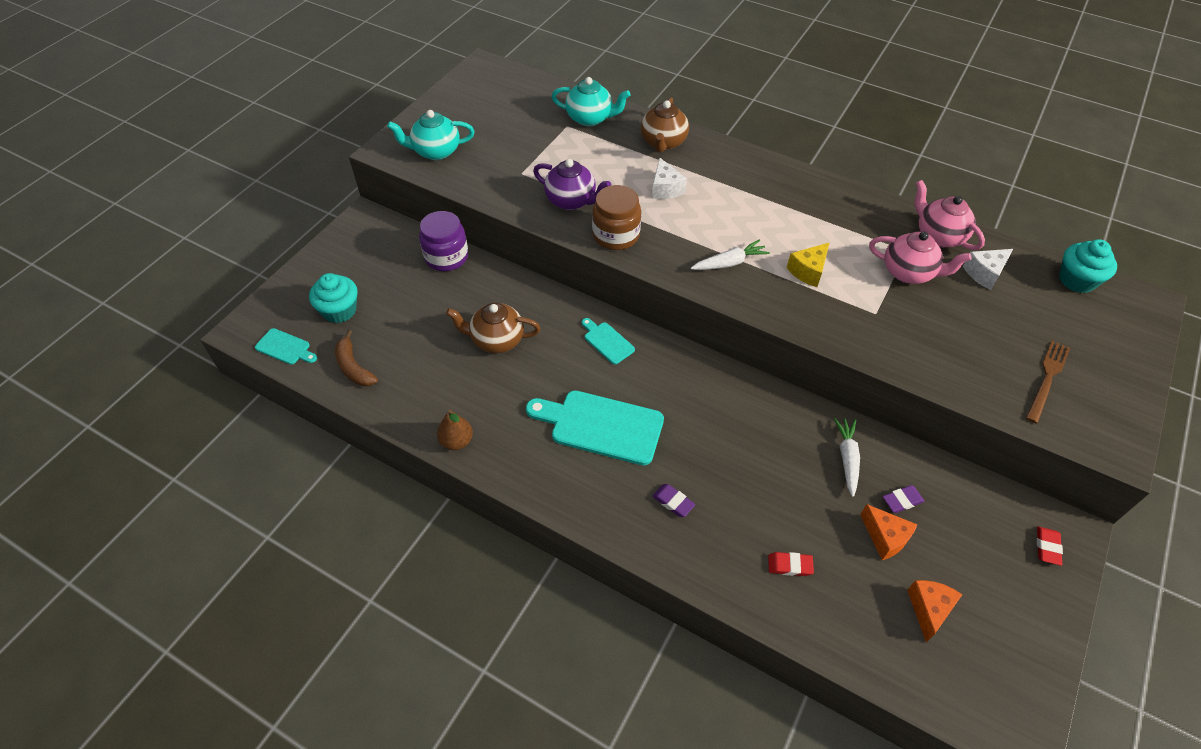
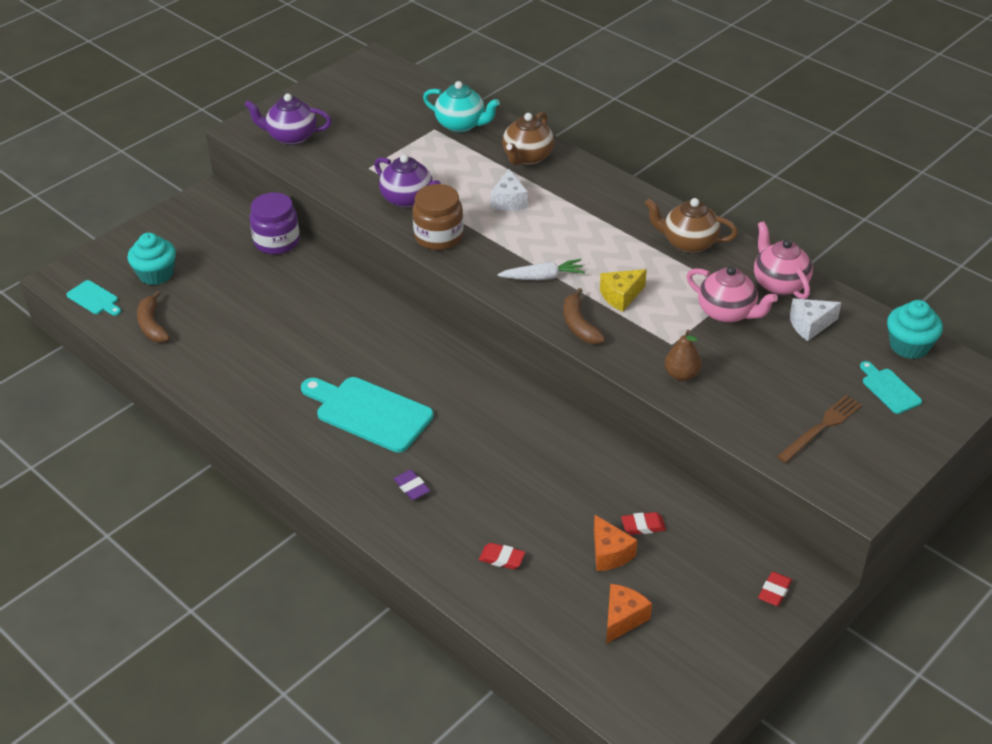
camera: 15 degrees right, 10 degrees down
turquoise teapot [387,110,475,160] -> purple teapot [244,94,332,145]
brown pear [437,409,473,450] -> brown pear moved to [665,330,702,381]
brown teapot [446,303,541,353] -> brown teapot moved to [645,198,738,253]
turquoise cutting board [582,318,635,364] -> turquoise cutting board moved to [860,361,922,414]
white carrot [833,417,860,497] -> none
purple eraser [883,485,924,513] -> red eraser [621,512,666,535]
none -> brown banana [564,288,605,344]

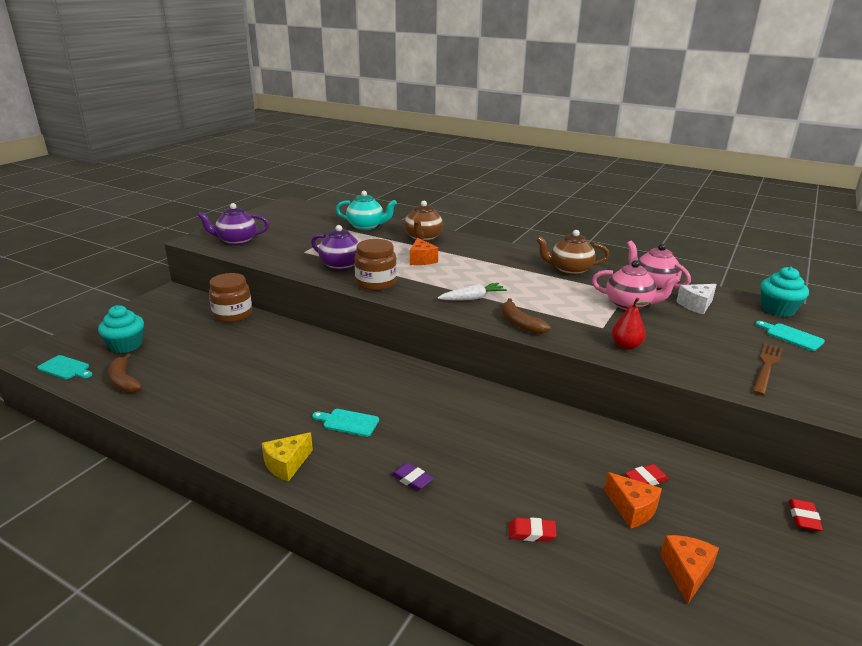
camera: 15 degrees left, 15 degrees down
purple jar [250,192,300,254] -> brown jar [209,273,252,323]
turquoise cutting board [301,377,433,453] -> turquoise cutting board [312,409,379,437], size x0.50
white cheese [491,169,528,211] -> orange cheese [410,238,438,265]
yellow cheese [600,269,647,312] -> yellow cheese moved to [262,432,313,482]
brown pear [665,330,702,381] -> red pear [612,297,650,350]

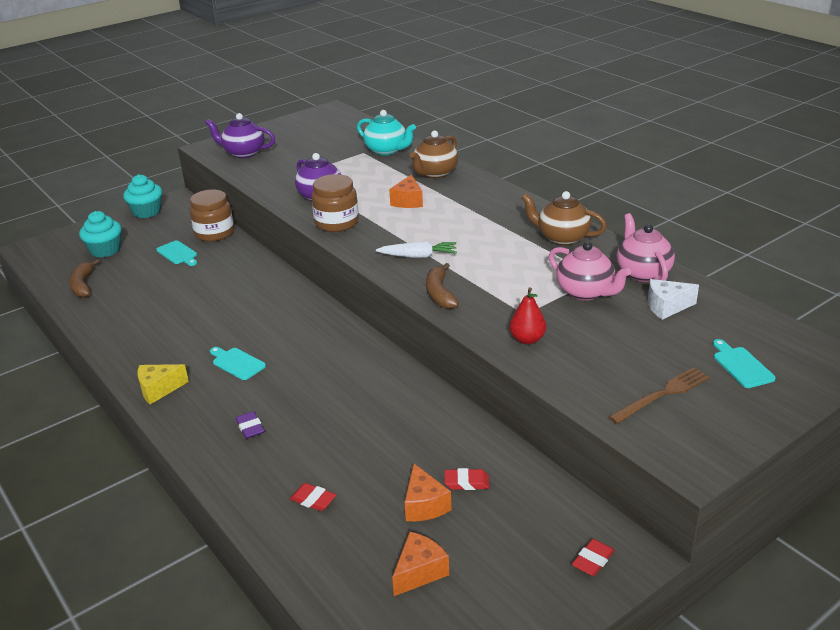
camera: 25 degrees right, 5 degrees up
turquoise cutting board [37,355,93,379] -> turquoise cutting board moved to [156,240,197,266]
turquoise cupcake [761,267,809,317] -> turquoise cupcake moved to [123,174,162,218]

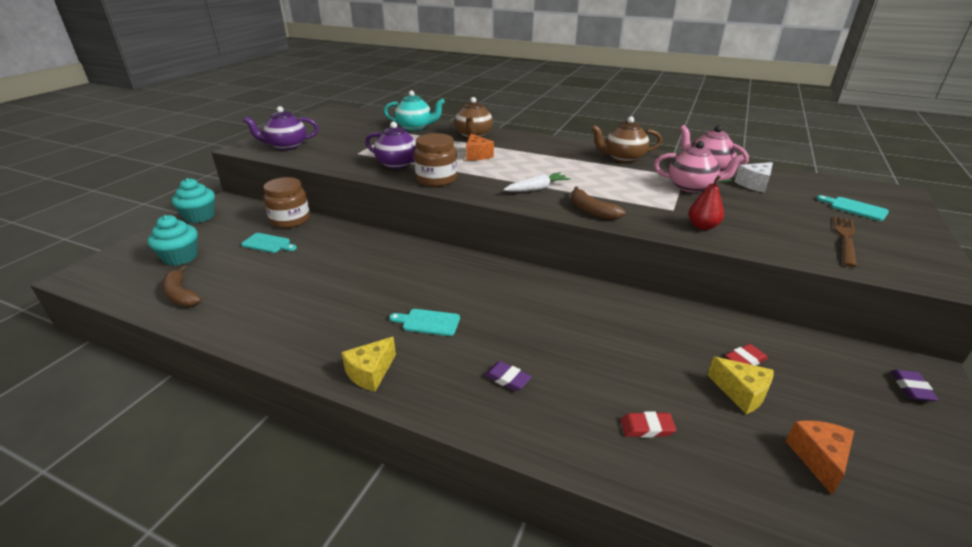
camera: 30 degrees left, 0 degrees up
orange cheese [405,464,452,521] -> yellow cheese [708,356,774,414]
red eraser [572,539,615,576] -> purple eraser [891,370,939,402]

